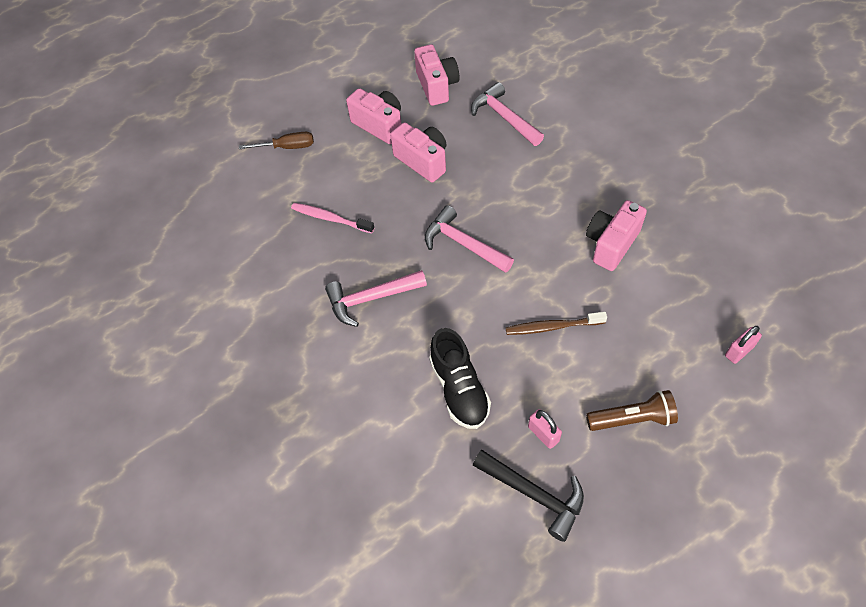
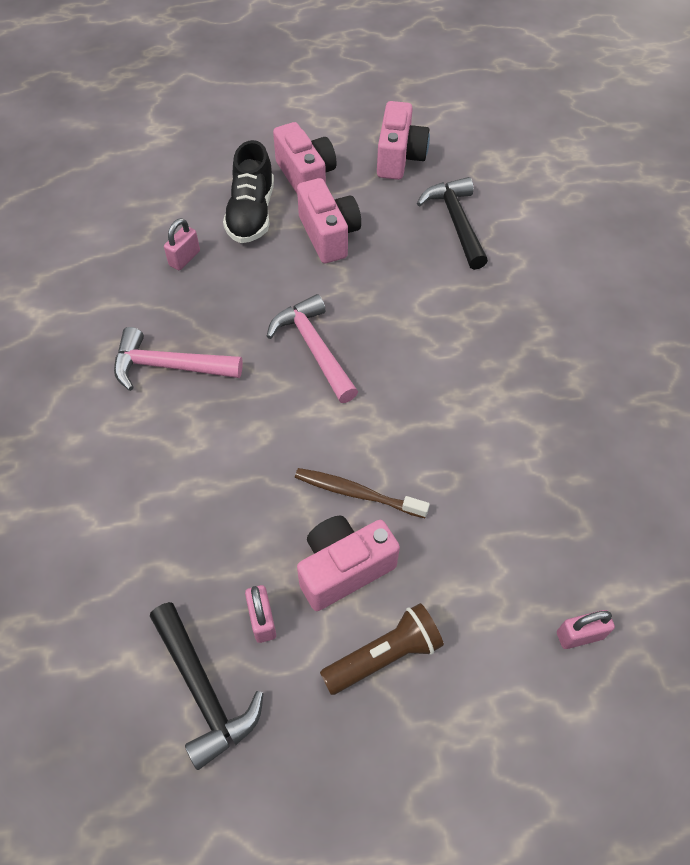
camera: 20 degrees right, 0 degrees up
brown screwdriver [239,132,314,149] -> none
pink toothbrush [291,203,375,234] -> pink padlock [164,218,200,270]
black shoe [429,328,491,429] -> black shoe moved to [223,140,274,243]
pink hammer [471,82,544,146] -> black hammer [417,177,488,270]
pink camera [586,200,647,271] -> pink camera moved to [297,516,400,611]
brown flashlight [586,390,678,431] -> brown flashlight turned 45 degrees counterclockwise [320,603,444,695]

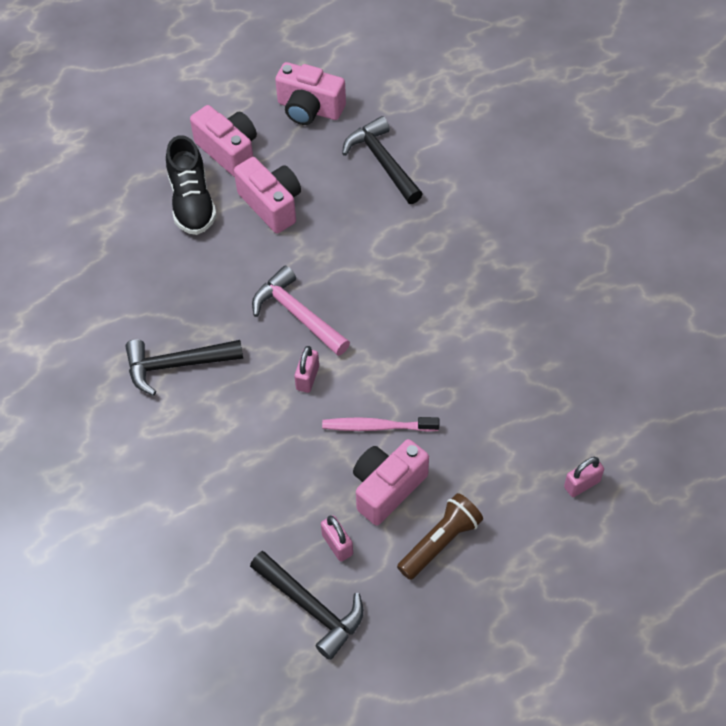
camera: 15 degrees left, 0 degrees up
pink hammer [114,327,243,391] -> black hammer [125,339,243,396]
pink padlock [164,218,200,270] -> pink padlock moved to [294,346,319,393]
brown toothbrush [295,468,430,518] -> pink toothbrush [322,417,439,432]
pink camera [377,101,430,180] -> pink camera turned 120 degrees clockwise [275,62,346,125]

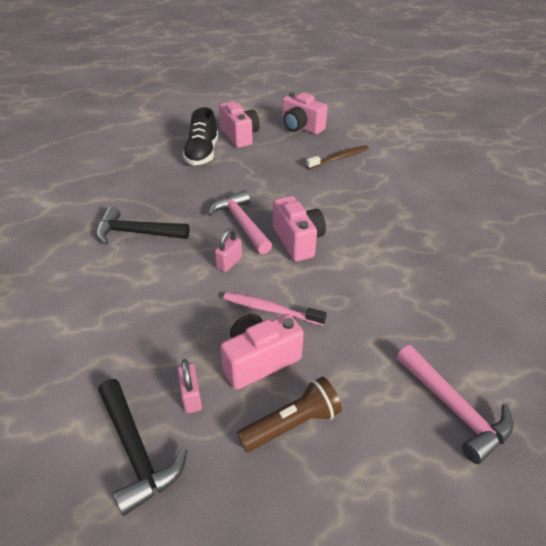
camera: 15 degrees right, 15 degrees down
pink camera [234,157,301,233] -> pink camera moved to [273,196,326,262]
black hammer [342,116,423,204] -> brown toothbrush [306,145,369,169]
pink padlock [564,457,604,497] -> pink hammer [397,345,514,464]

